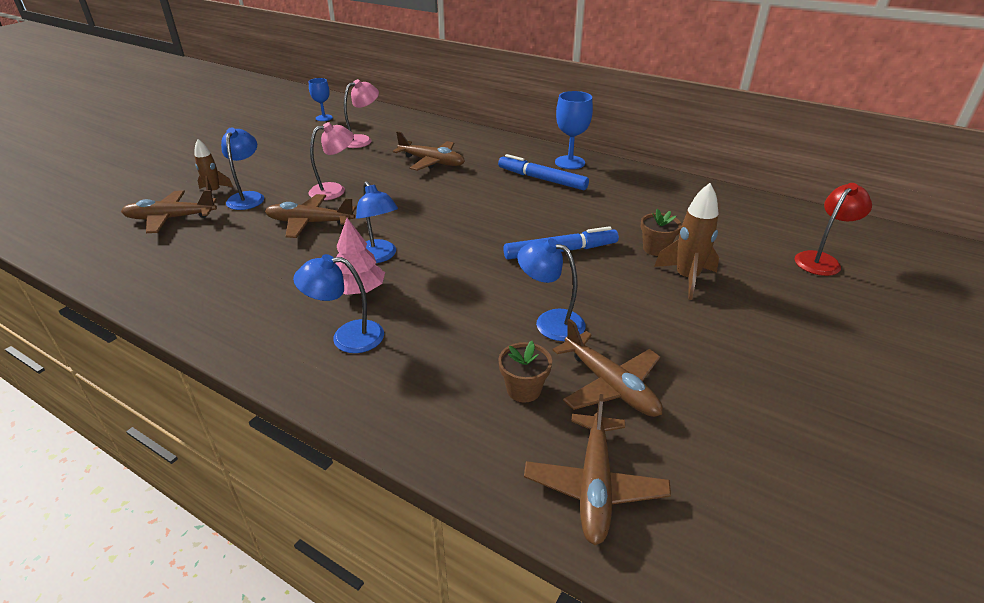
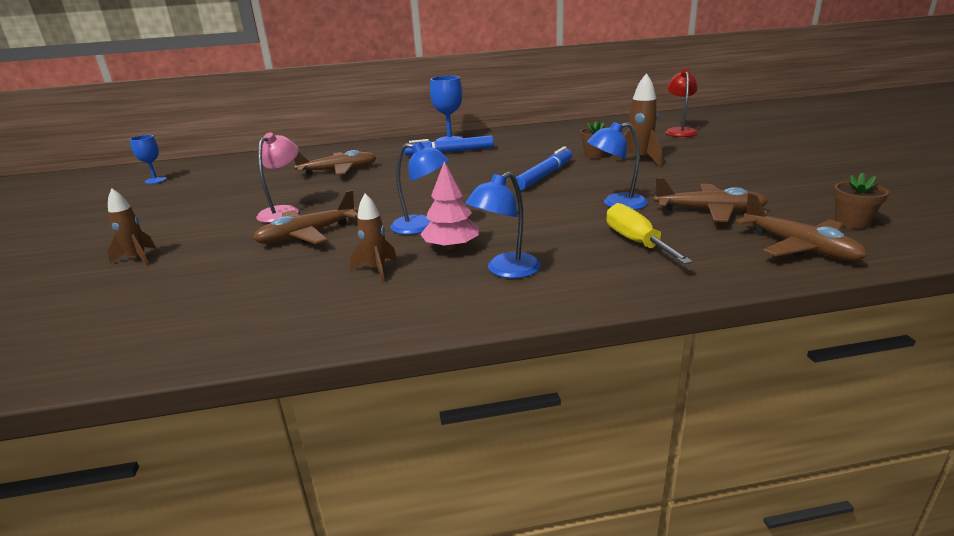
camera: 40 degrees left, 10 degrees down
brown plane [121,190,217,233] -> none
blue lamp [221,127,264,210] -> none
pink lamp [344,79,379,148] -> none
brown flower pot [498,341,552,402] -> brown flower pot moved to [833,172,889,229]
none -> brown rocket [350,193,397,282]
none -> yellow screwdriver [606,203,693,264]

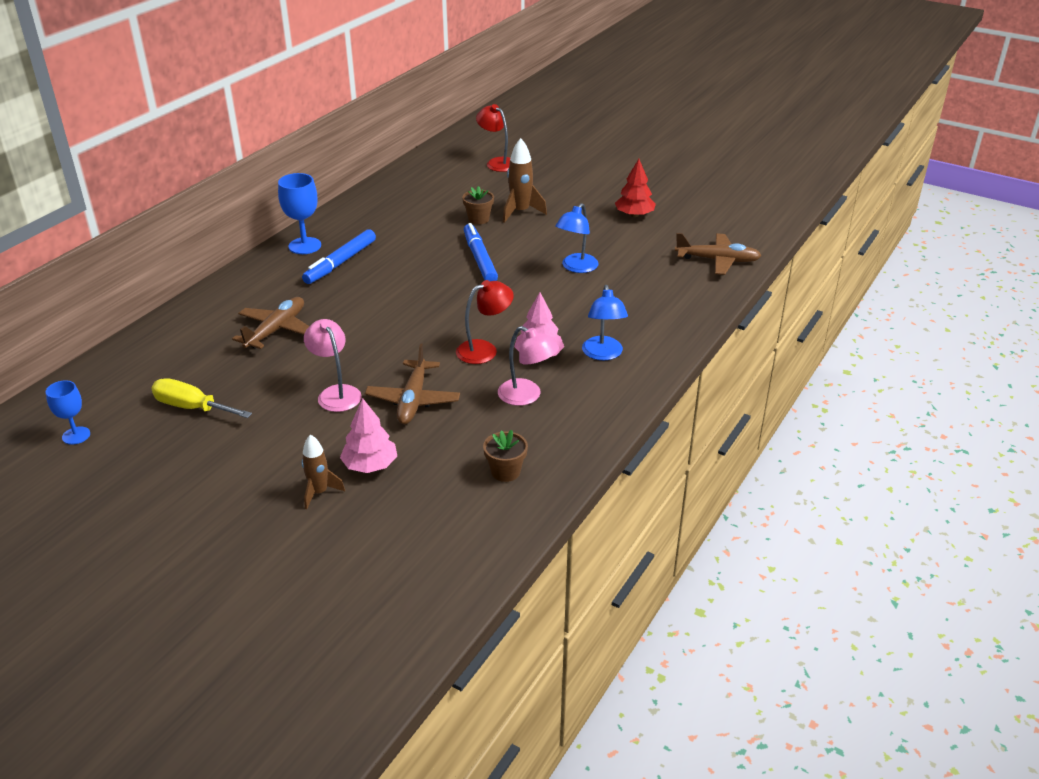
camera: 50 degrees left, 10 degrees up
brown rocket [350,193,397,282] -> pink lamp [498,326,559,406]
blue lamp [390,142,449,235] -> red lamp [456,280,514,364]
yellow screwdriver [606,203,693,264] -> yellow screwdriver moved to [151,378,252,418]
brown plane [654,178,768,222] -> none
brown flower pot [833,172,889,229] -> brown flower pot moved to [483,430,528,482]
none -> pink tree [340,398,397,473]
none -> red tree [615,159,656,217]

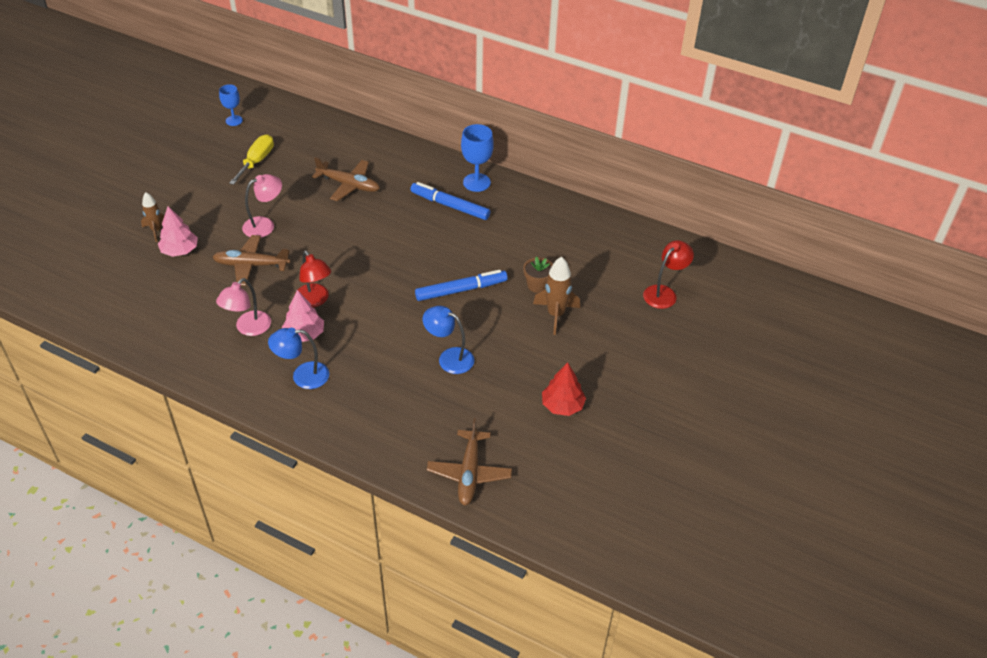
camera: 85 degrees right, 10 degrees up
brown flower pot [483,430,528,482] -> none

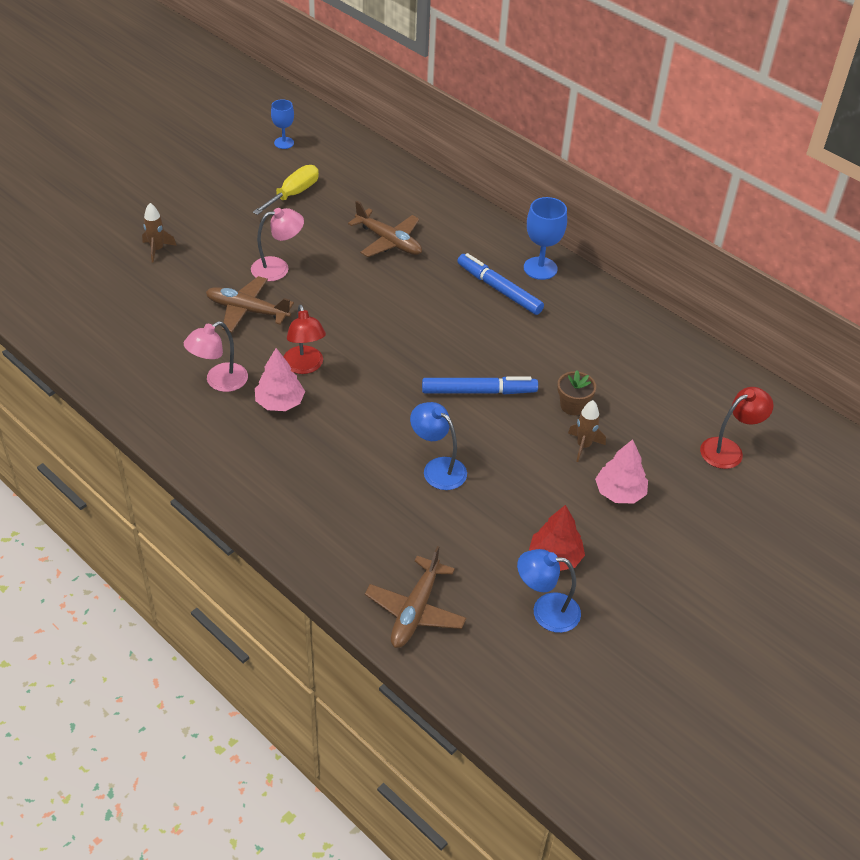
camera: 15 degrees right, 0 degrees up
pink tree [158,206,198,257] -> pink tree moved to [595,439,648,504]
blue lamp [268,328,329,389] -> blue lamp moved to [517,549,581,633]
brown rocket [533,256,580,335] -> brown rocket [568,400,606,462], size x0.66

